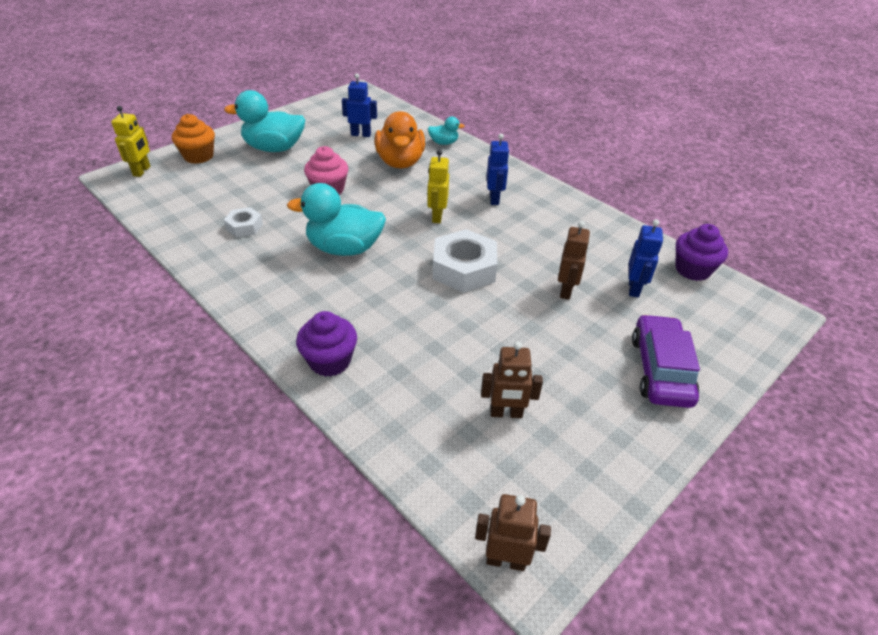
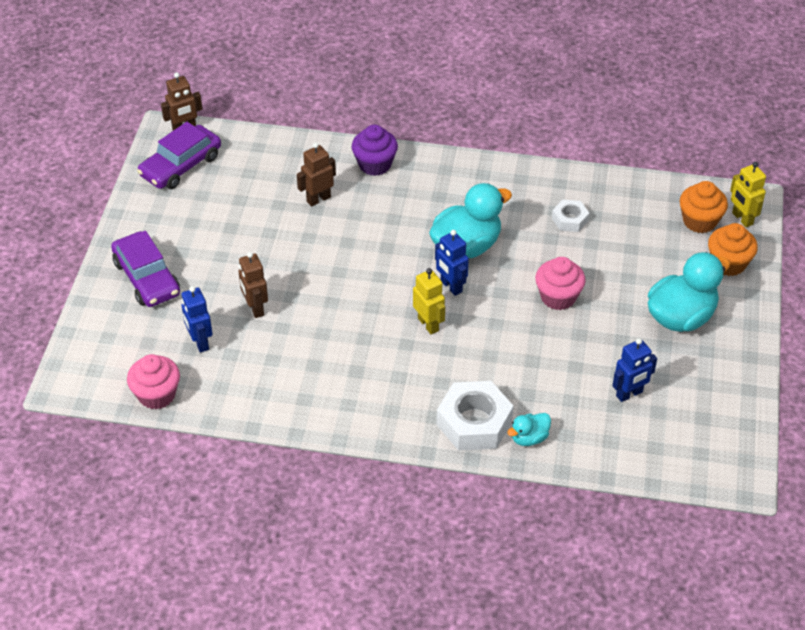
camera: 145 degrees right, 5 degrees up
orange duck [375,111,425,168] -> none
white nut [433,229,497,293] -> white nut moved to [437,381,514,451]
brown robot [481,342,543,418] -> brown robot moved to [297,142,336,207]
blue robot [487,134,509,205] -> blue robot moved to [435,230,469,296]
purple cupcake [675,224,728,281] -> pink cupcake [127,354,180,409]
none -> purple car [137,122,221,189]
none -> orange cupcake [680,181,728,233]

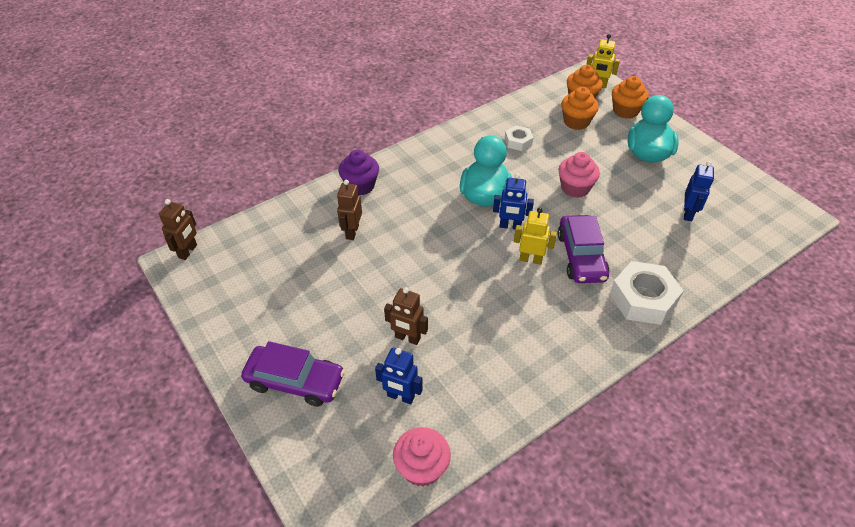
camera: 45 degrees left, 0 degrees up
purple car [137,122,221,189] -> purple car moved to [558,215,609,283]
turquoise duck [507,413,551,446] -> none
none -> orange cupcake [561,87,599,130]

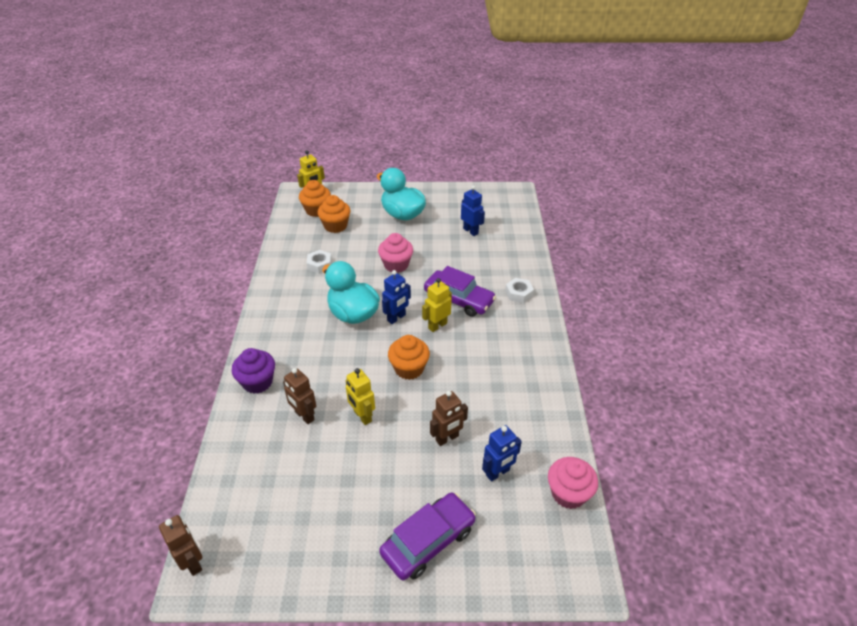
camera: 55 degrees left, 5 degrees down
white nut [610,261,684,325] -> white nut [505,278,534,303], size x0.54
orange cupcake [612,76,649,119] -> orange cupcake moved to [388,335,430,380]
none -> yellow robot [346,368,375,425]

